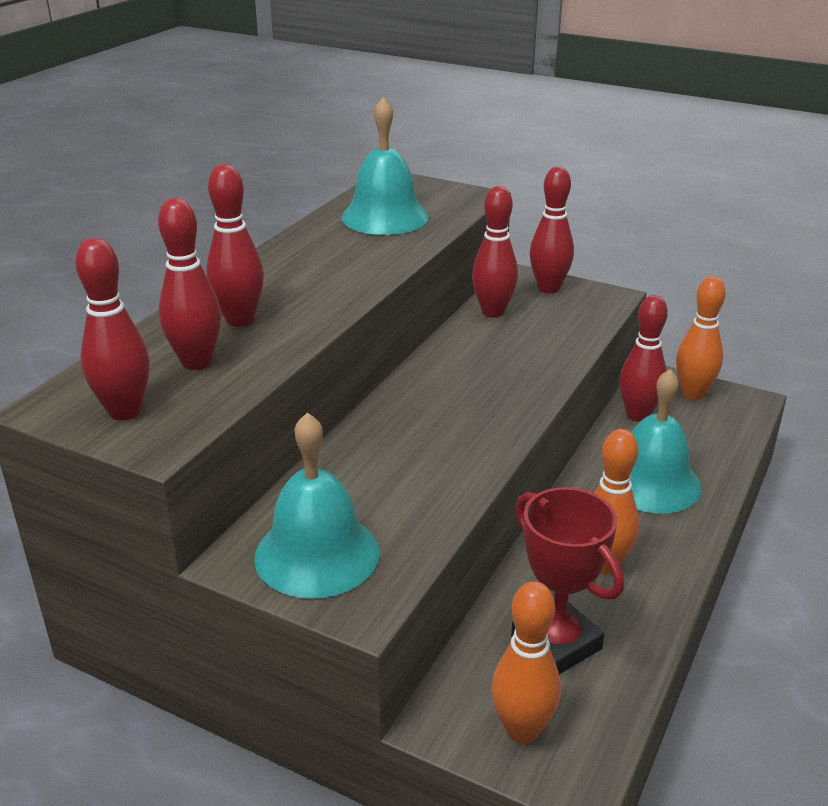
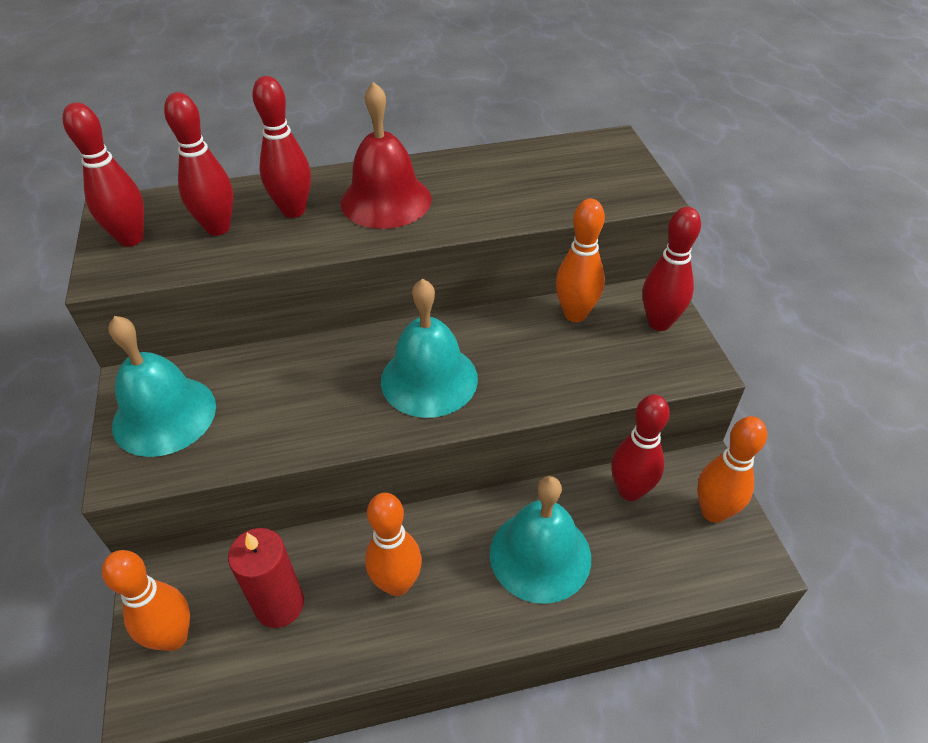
camera: 50 degrees right, 15 degrees up
turquoise bell [341,97,429,235] -> turquoise bell moved to [381,279,478,418]
red bowling pin [472,186,518,318] -> orange bowling pin [556,199,605,322]
red trophy [511,487,624,674] -> red candle [228,528,304,628]
none -> red bell [341,82,432,229]

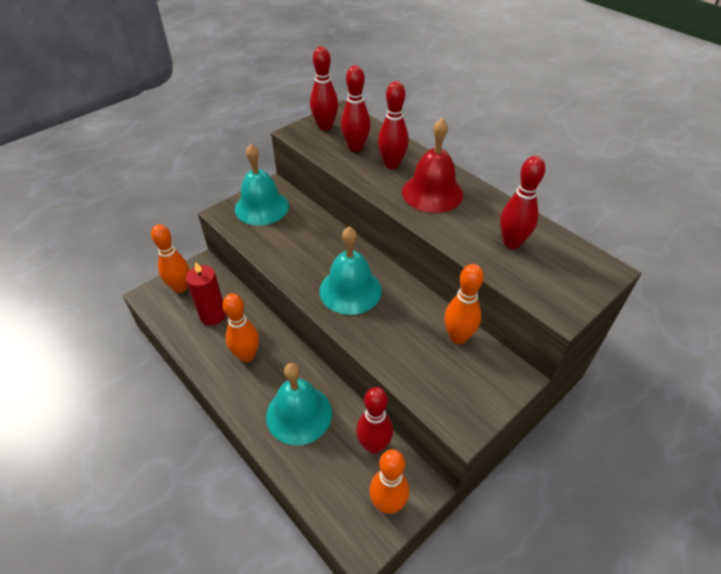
camera: 60 degrees right, 0 degrees up
red bowling pin [643,207,701,331] -> red bowling pin moved to [500,156,545,249]

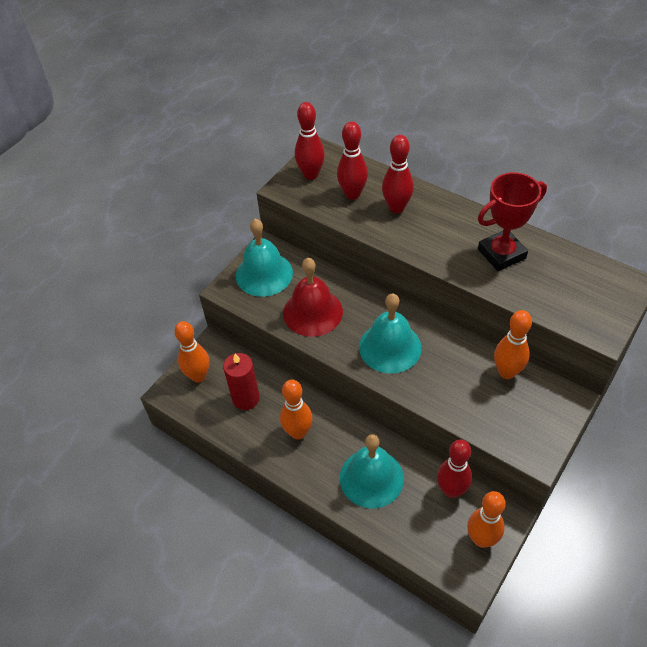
camera: 10 degrees left, 5 degrees up
red bell [402,118,463,213] -> red bell moved to [283,258,343,337]
red bowling pin [500,156,545,249] -> none
none -> red trophy [478,172,547,271]

